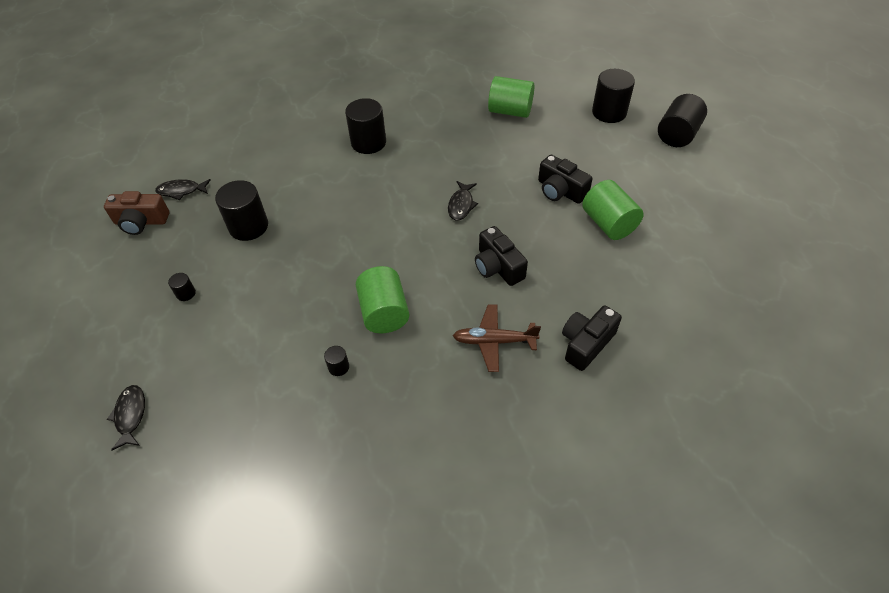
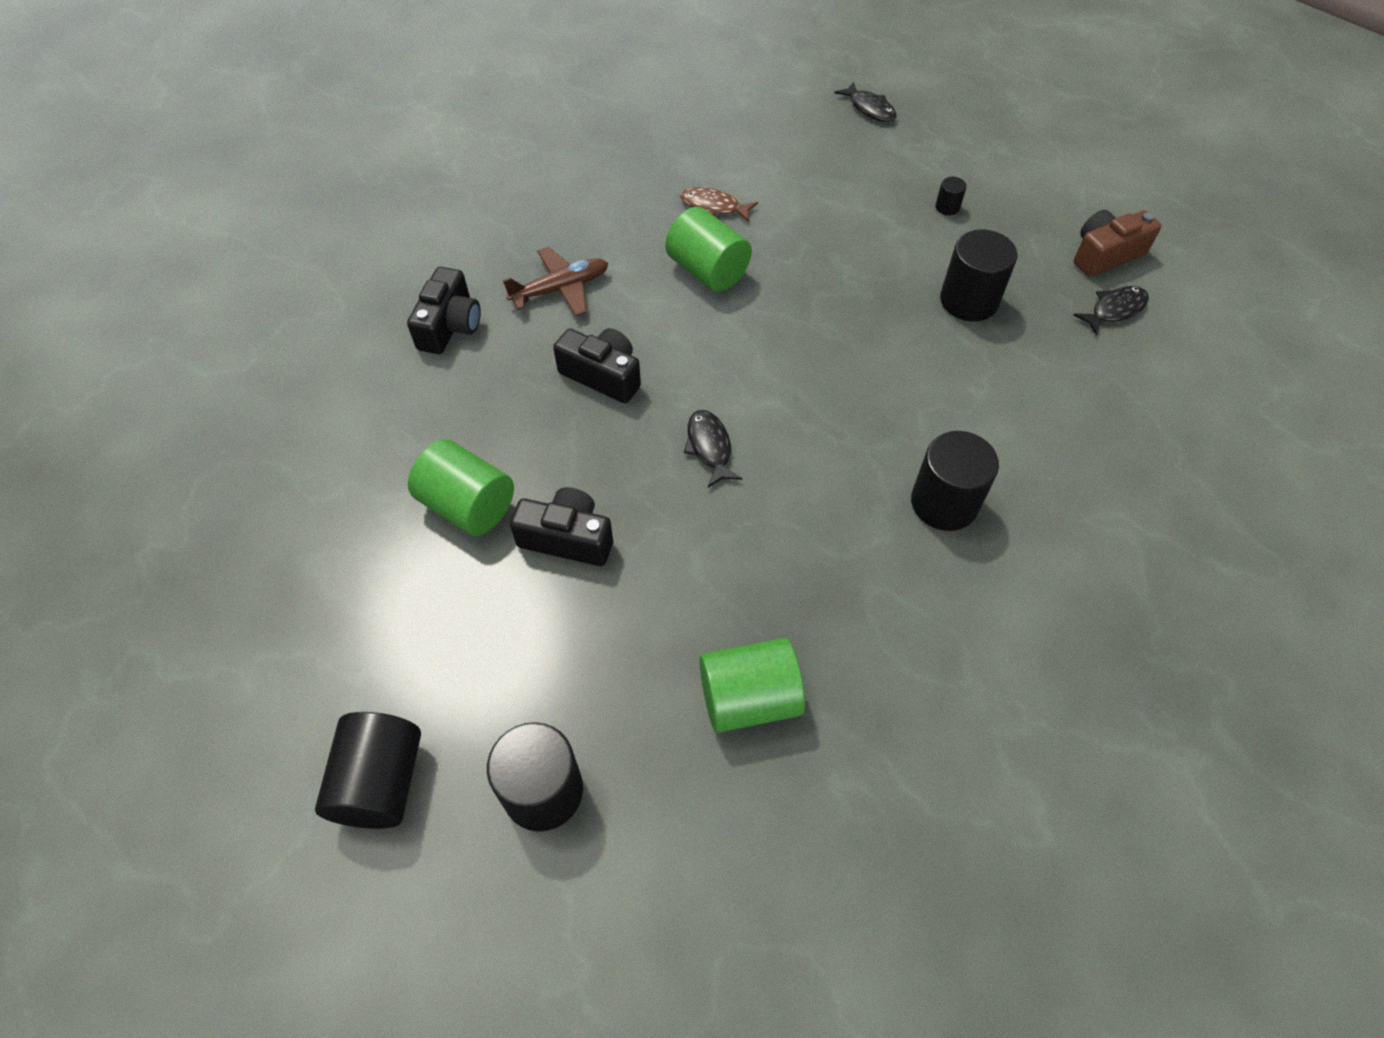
camera: 150 degrees right, 5 degrees up
black cylinder [324,346,349,376] -> brown fish [681,187,758,223]

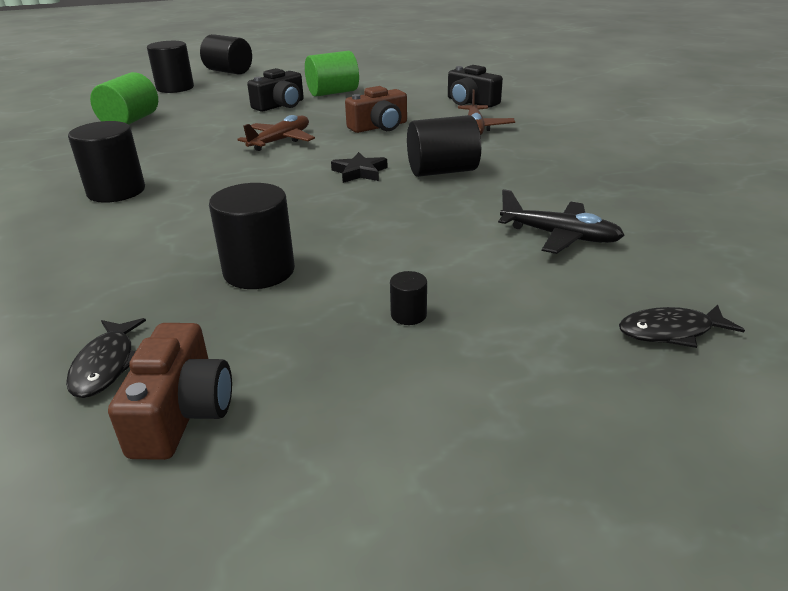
camera: 120 degrees right, 25 degrees down
black camera [553,328,641,403] -> brown camera [345,86,407,133]
green cylinder [665,207,752,292] -> black cylinder [407,115,481,177]
brown fish [681,187,758,223] -> none
black fish [684,410,742,488] -> brown plane [237,115,315,151]
none -> black star [331,152,388,183]
none -> black plane [498,189,625,254]

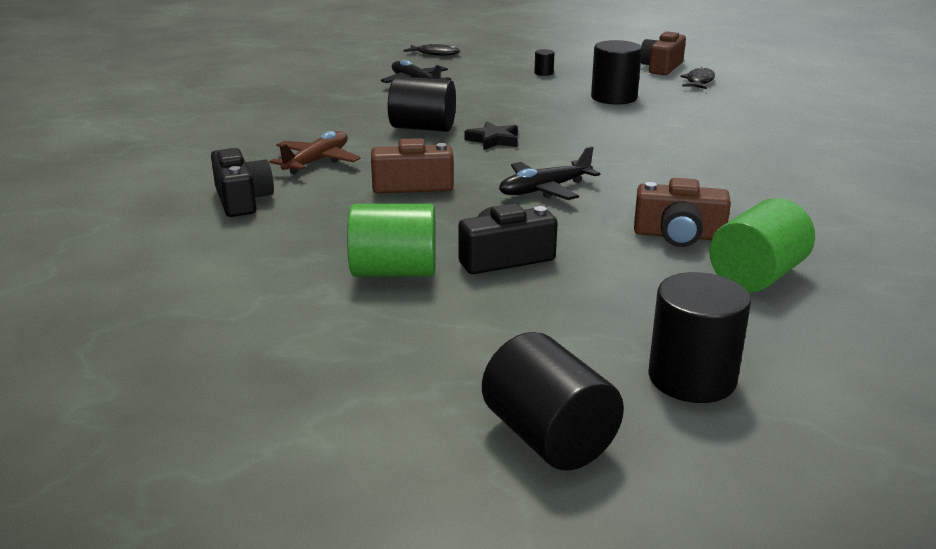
camera: 155 degrees left, 5 degrees down
black cylinder [68,121,145,203] -> none
brown plane [237,115,315,151] -> black plane [499,146,600,200]
none -> brown camera [634,178,731,247]

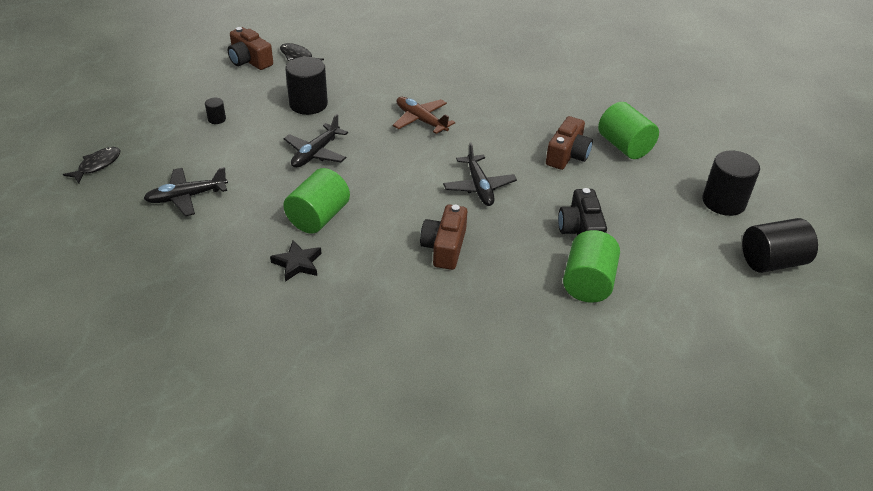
camera: 75 degrees left, 15 degrees up
black camera [211,148,274,217] -> none
brown plane [270,131,360,174] -> brown plane moved to [393,97,455,134]
black cylinder [388,76,456,132] -> green cylinder [283,168,350,234]
black star [464,122,518,150] -> black star moved to [270,241,322,282]
none -> black plane [284,114,348,168]

